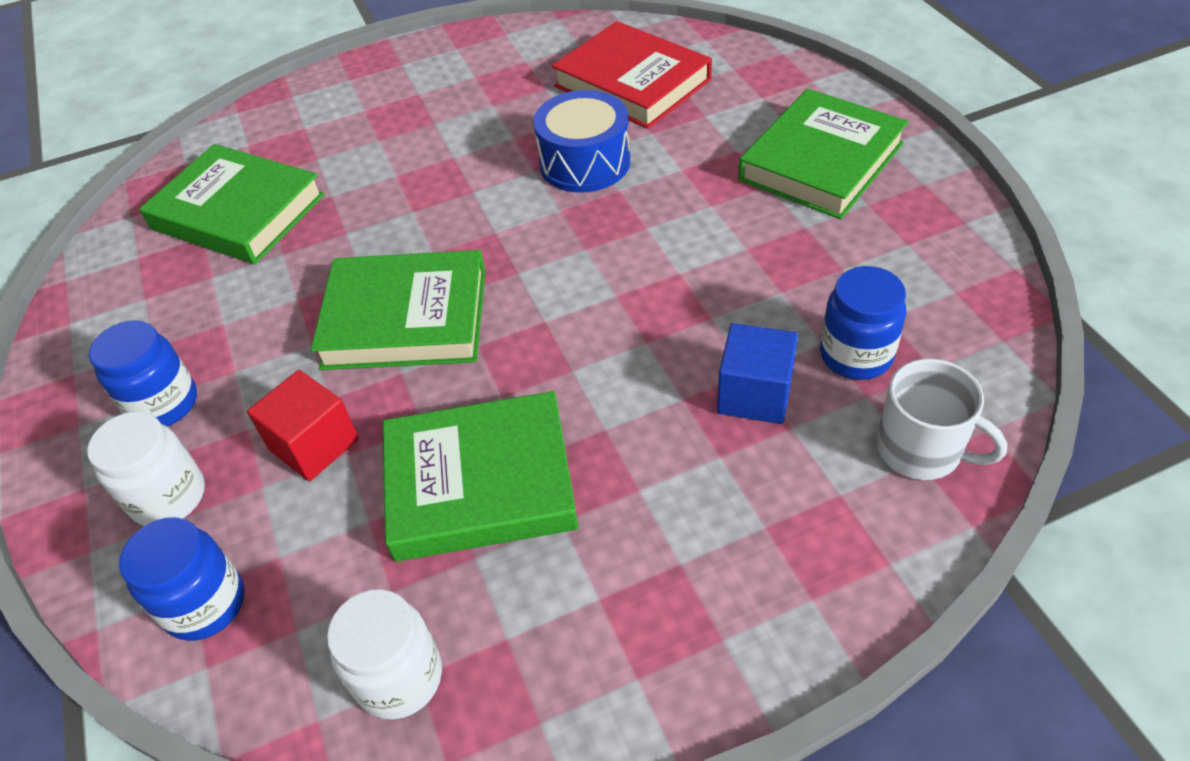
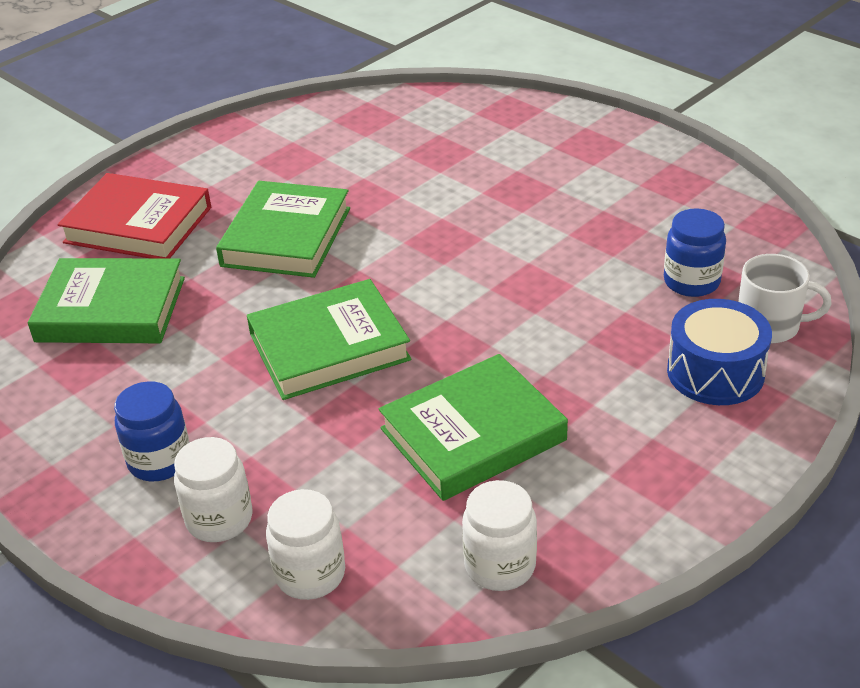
camera: 25 degrees left, 10 degrees down
blue jar [119,517,245,641] -> white jar [266,489,345,600]
red cube [247,370,359,481] -> none
blue drum [533,90,630,193] -> blue drum moved to [667,299,772,405]
red book [552,21,712,129] -> red book moved to [58,173,211,258]
blue cube [717,323,798,424] -> none
green book [738,89,909,219] -> green book moved to [216,181,350,278]

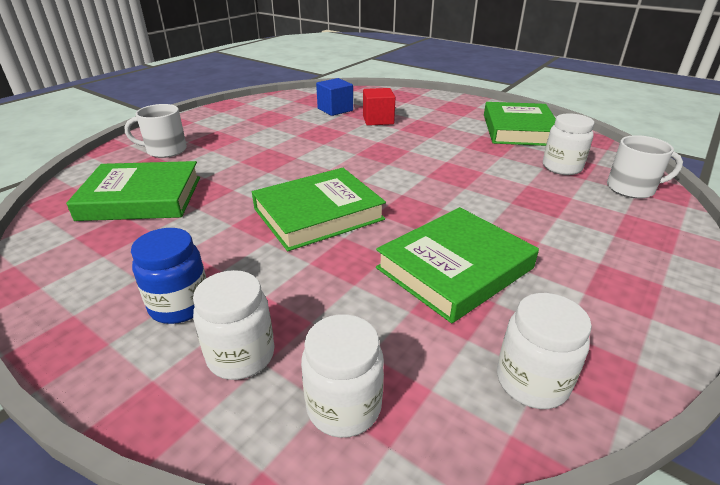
camera: 10 degrees left, 5 degrees down
red book [58,173,211,258] -> white mug [125,104,187,158]
green book [216,181,350,278] -> green book moved to [484,102,556,146]
blue jar [664,208,726,297] -> white jar [543,113,594,175]
blue drum [667,299,772,405] -> none
none -> blue cube [316,78,353,116]
none -> red cube [363,88,395,126]

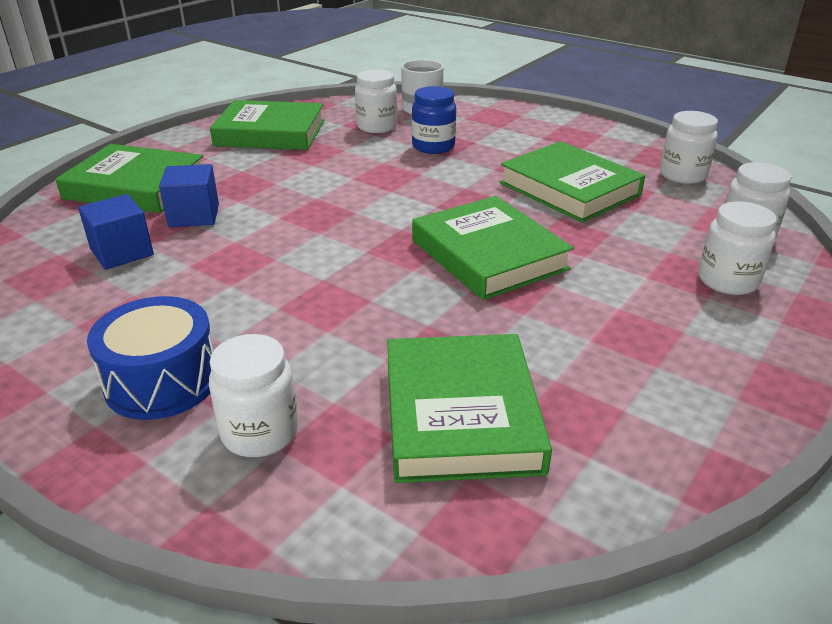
camera: 90 degrees left, 0 degrees up
white mug [125,104,187,158] -> white jar [209,334,298,457]
blue jar [131,228,206,324] -> blue jar moved to [412,86,456,154]
red cube [363,88,395,126] -> blue cube [159,164,219,227]
none -> green book [55,144,203,213]
none -> blue drum [87,296,214,420]

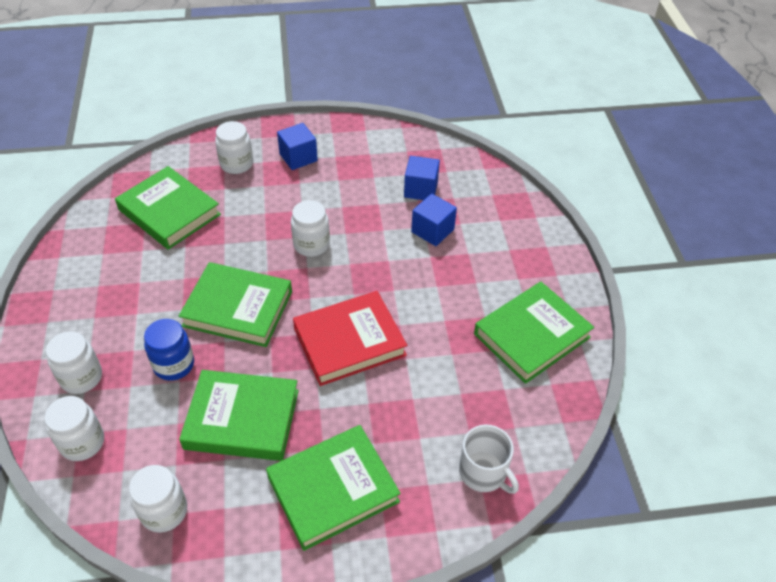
camera: 135 degrees right, 15 degrees up
green book [55,144,203,213] -> green book moved to [266,425,401,551]
blue drum [87,296,214,420] -> blue cube [277,123,318,170]
white jar [355,69,397,133] -> white jar moved to [291,200,330,257]
blue jar [412,86,456,154] -> blue jar moved to [144,319,194,381]
none -> red book [293,291,407,386]

